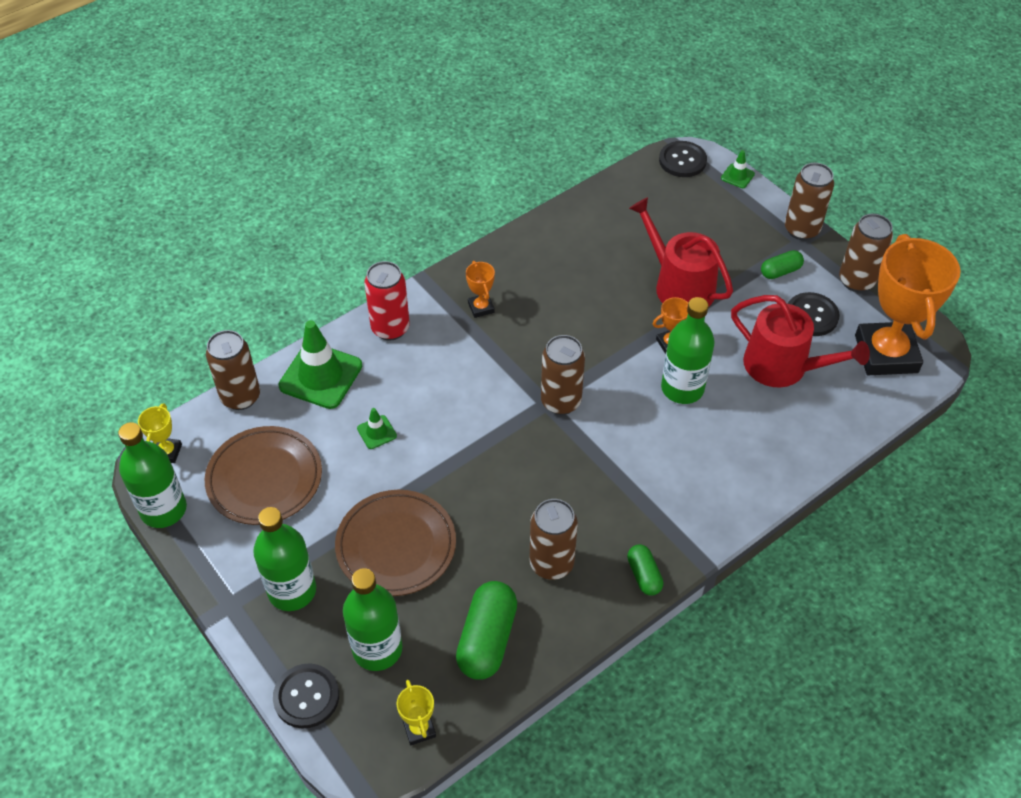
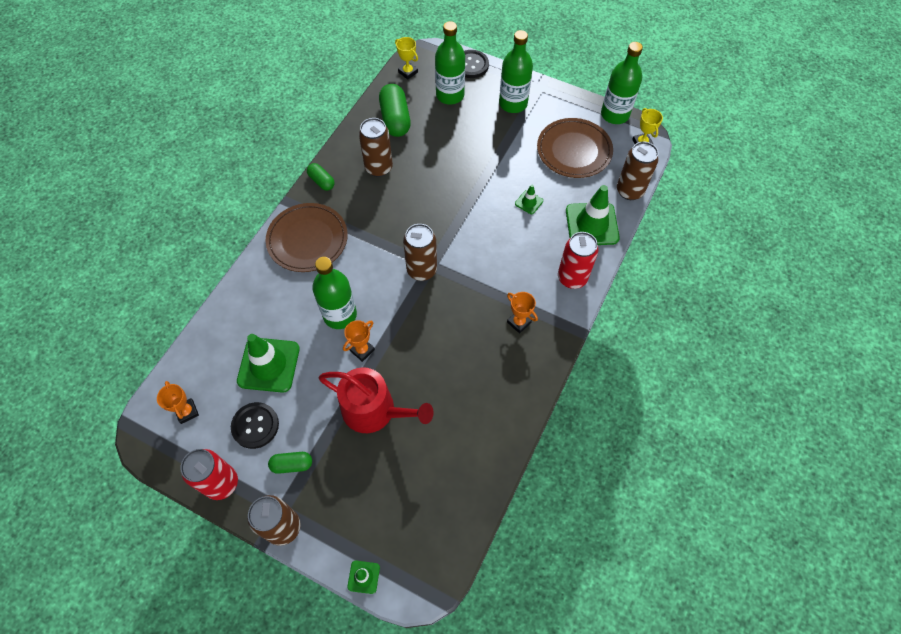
camera: 155 degrees right, 10 degrees up
brown plate [335,490,456,596] -> brown plate moved to [266,203,348,272]
black button [659,141,707,177] -> none
red watering can [731,295,870,387] -> green traffic cone [237,334,300,393]
green capsule [761,250,804,279] -> green capsule turned 45 degrees clockwise [268,452,312,474]
brown can [839,214,893,292] -> red can [180,449,238,500]
orange trophy [855,234,961,375] -> orange trophy [157,381,199,424], size x0.42

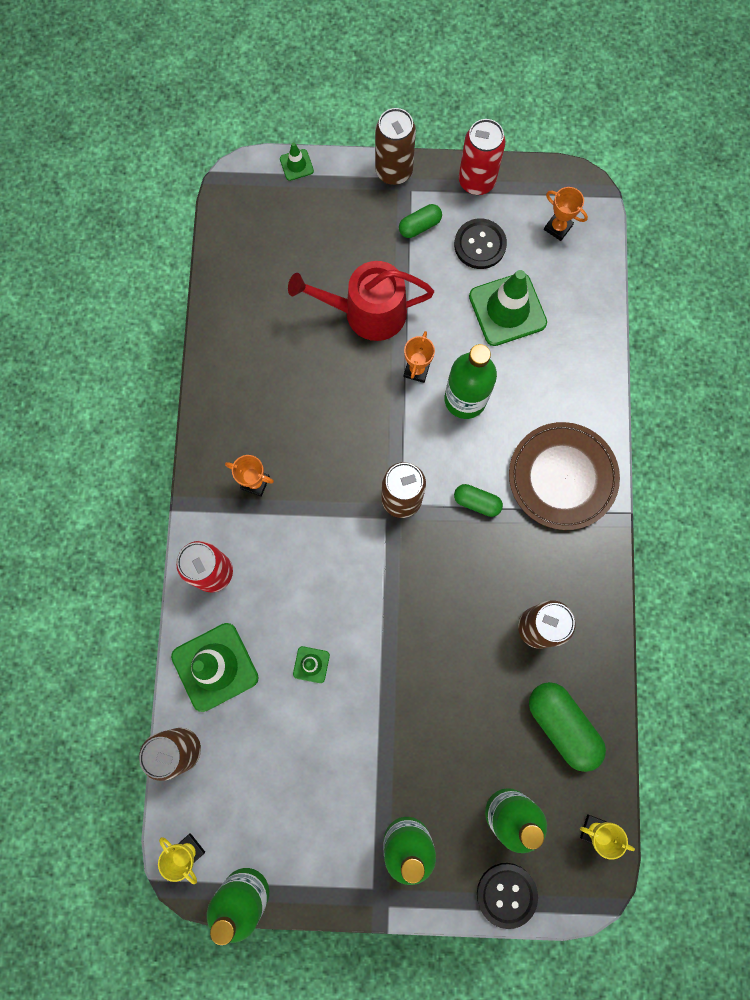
camera: 155 degrees right, 15 degrees up
green capsule [307,163,335,191] -> green capsule moved to [454,484,503,517]
brown plate [537,118,613,178] -> none

